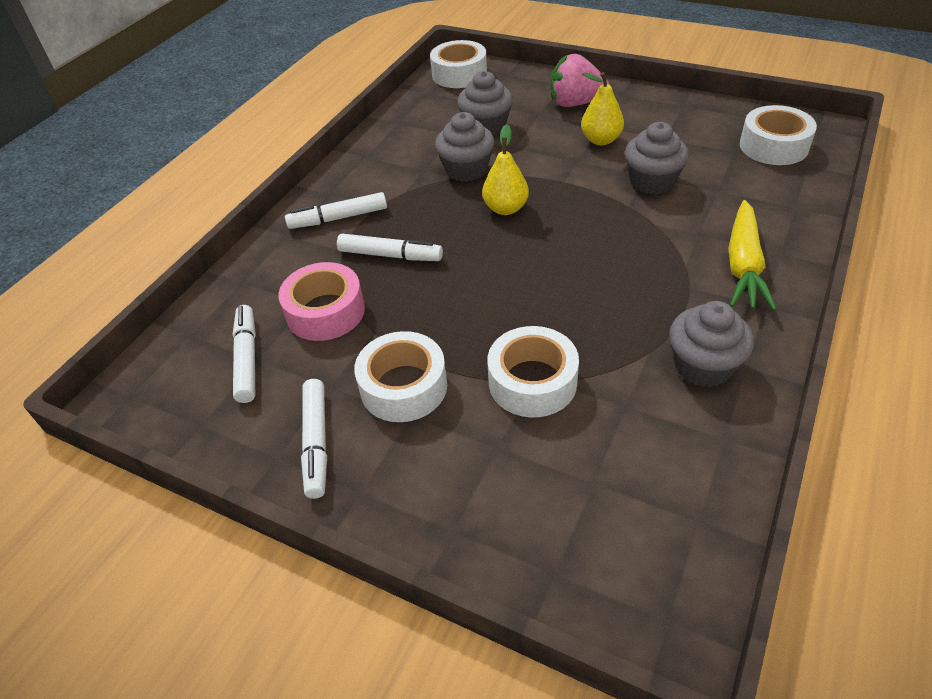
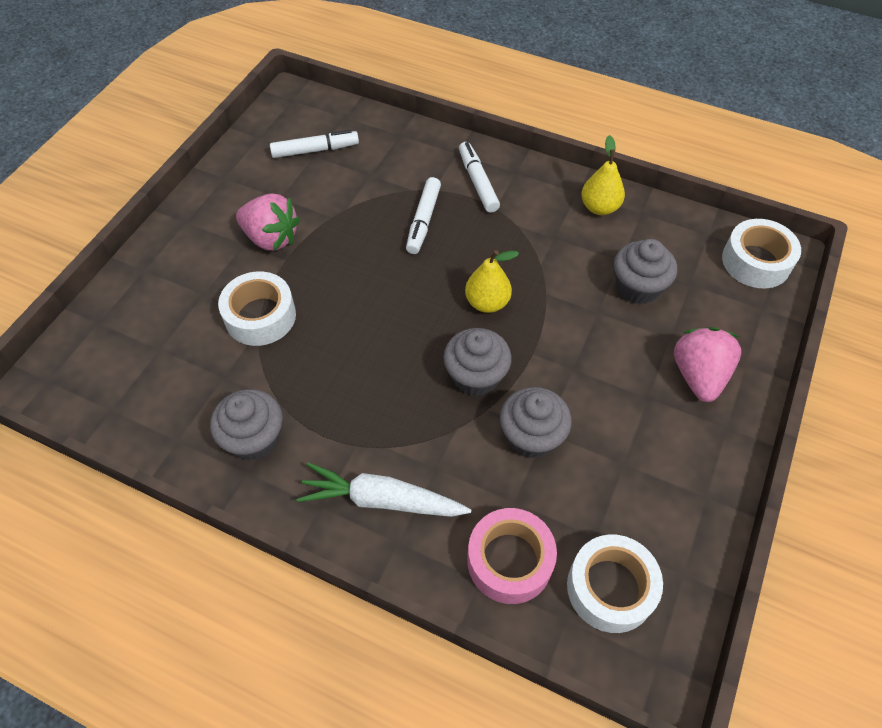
camera: 85 degrees right, 10 degrees up
pink tape [278,262,365,341] -> pink tape moved to [467,508,557,604]
white marker [301,379,327,499] -> none
white tape [354,331,447,422] -> pink strawberry [236,193,300,251]
grey cupcake [435,112,494,182] -> grey cupcake moved to [443,328,512,396]
yellow pear [581,72,624,145] -> yellow pear moved to [581,135,625,215]
yellow carrot [728,200,777,310] -> white carrot [297,462,471,517]

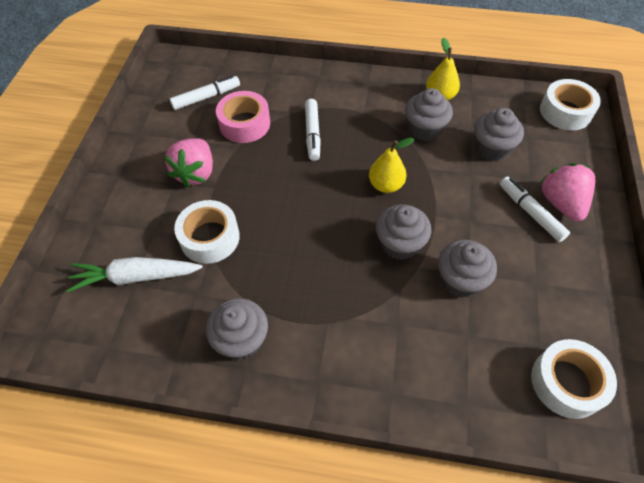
camera: 15 degrees left, 0 degrees up
pink strawberry [236,193,300,251] -> pink strawberry turned 90 degrees clockwise [164,138,213,188]
white carrot [297,462,471,517] -> white carrot moved to [66,257,203,293]
white marker [459,142,500,213] -> white marker moved to [500,177,570,242]
pink tape [467,508,557,604] -> pink tape moved to [216,91,270,143]
none -> grey cupcake [405,88,453,141]

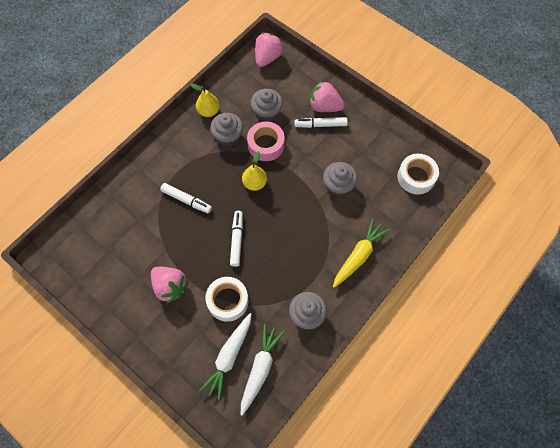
camera: 60 degrees left, 10 degrees up
white marker [170,75,240,110] -> white marker moved to [230,211,243,267]
pink tape [216,91,270,143] -> pink tape moved to [247,122,285,161]
grey cupcake [376,204,431,260] -> none
white tape [540,79,601,130] -> pink strawberry [255,32,284,67]
none -> white carrot [241,324,285,416]
none -> yellow carrot [333,218,390,288]

